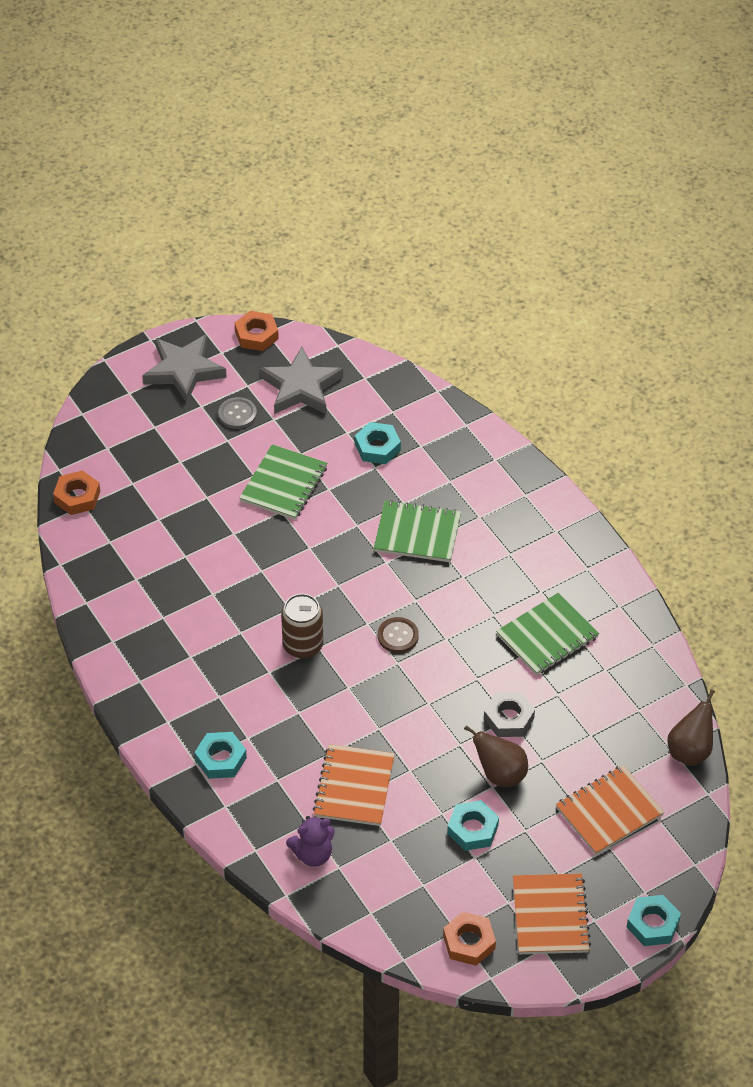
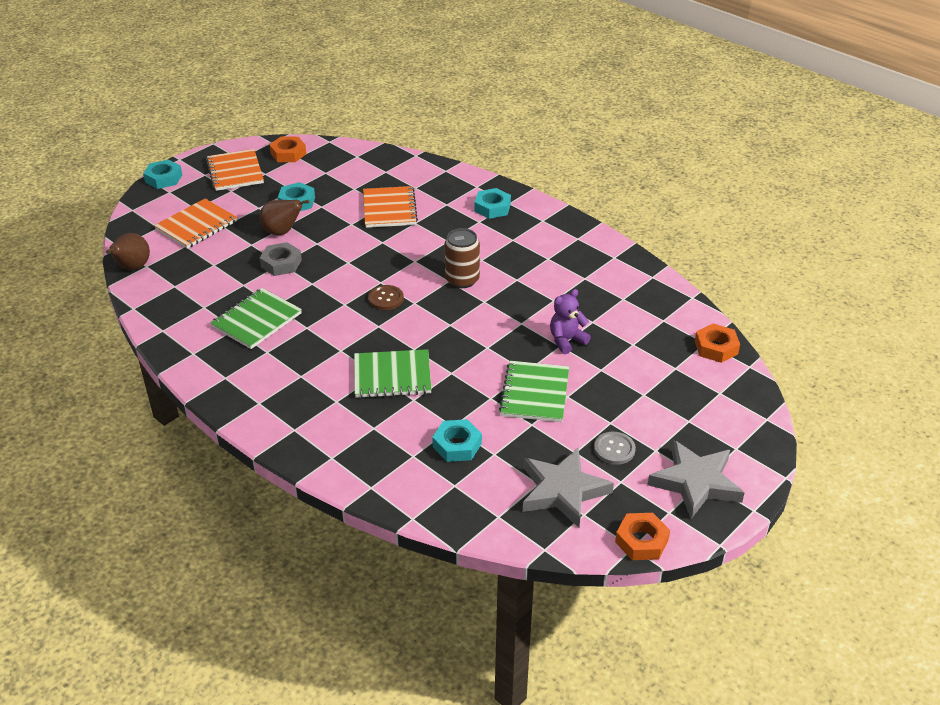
camera: 165 degrees right, 10 degrees down
purple teddy bear [286,816,335,867] -> purple teddy bear moved to [550,289,591,354]

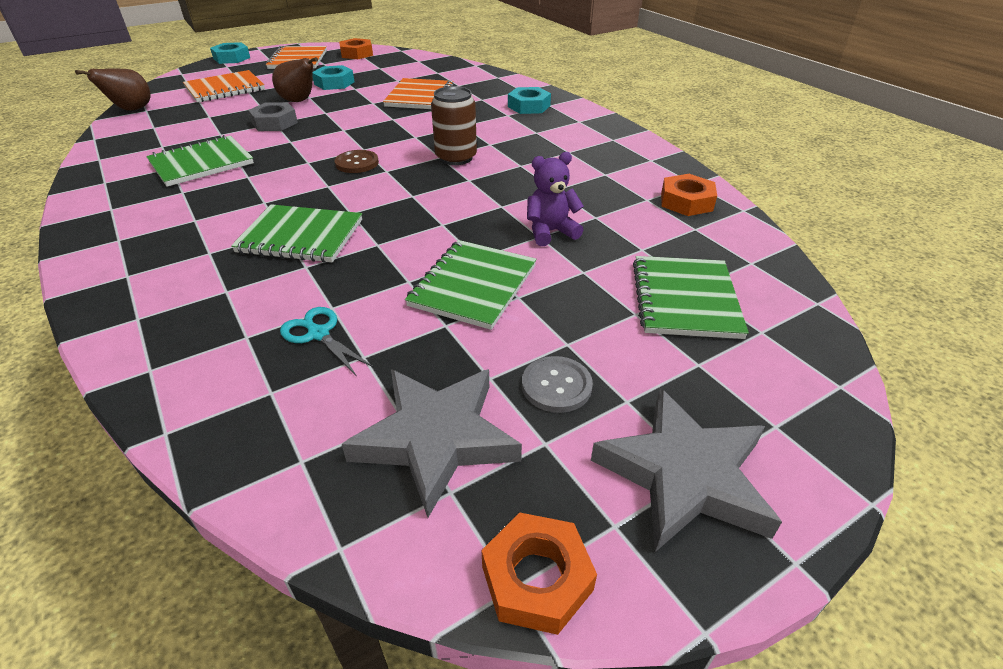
camera: 15 degrees right, 0 degrees up
turquoise nut [432,419,482,462] -> turquoise scissors [280,307,374,376]
orange nut [695,324,740,363] -> orange nut moved to [661,174,717,216]
none -> green notebook [633,256,749,339]

